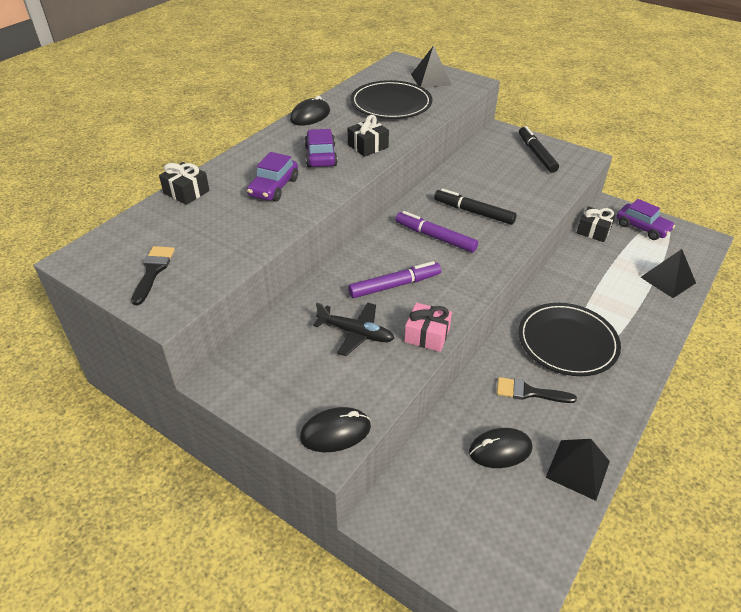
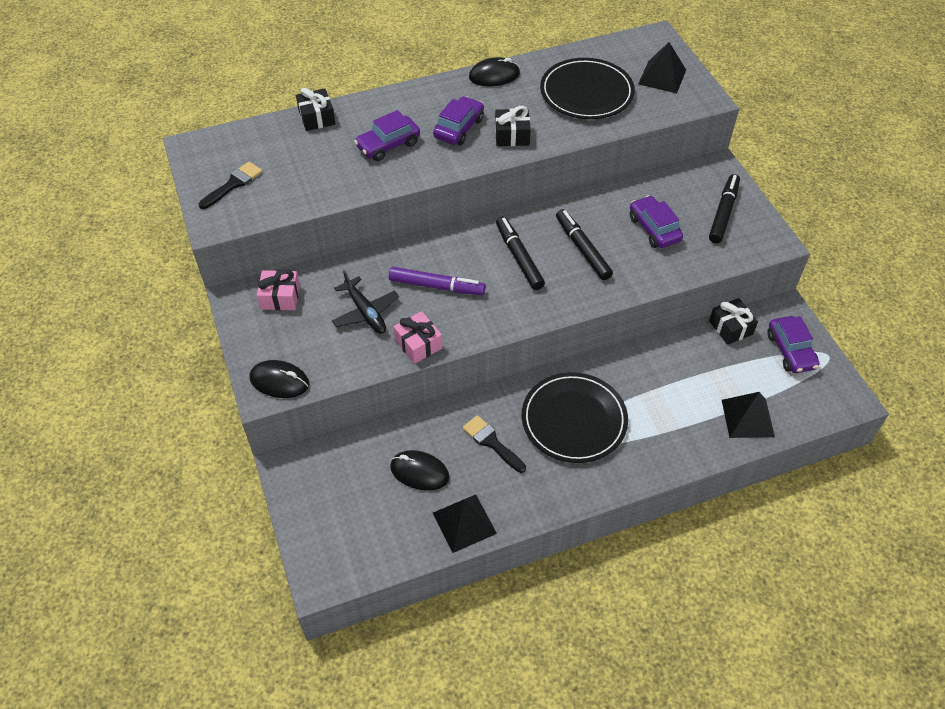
camera: 35 degrees right, 10 degrees up
purple marker [395,211,478,253] -> black marker [496,217,545,290]
none -> pink gift [257,269,300,310]
none -> purple car [630,195,683,248]

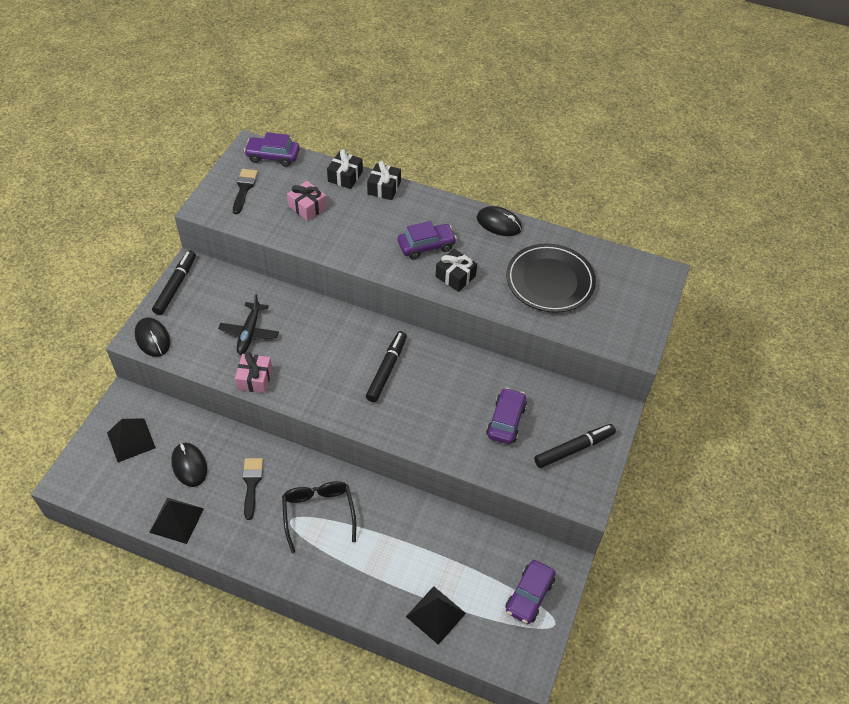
camera: 40 degrees right, 0 degrees up
black brush [198,162,263,209] -> black brush turned 75 degrees counterclockwise [233,169,258,214]
pink gift [257,269,300,310] -> pink gift moved to [287,181,327,221]
purple car [354,110,420,161] -> purple car moved to [244,132,300,167]
purple marker [389,267,486,295] -> none
black plate [522,372,628,463] -> black glasses [282,481,356,553]
black marker [556,209,613,280] -> black marker moved to [152,250,196,315]
black pyramid [638,42,686,93] -> black pyramid moved to [107,419,156,463]
black gift [709,298,758,345] -> black gift moved to [367,161,401,200]

